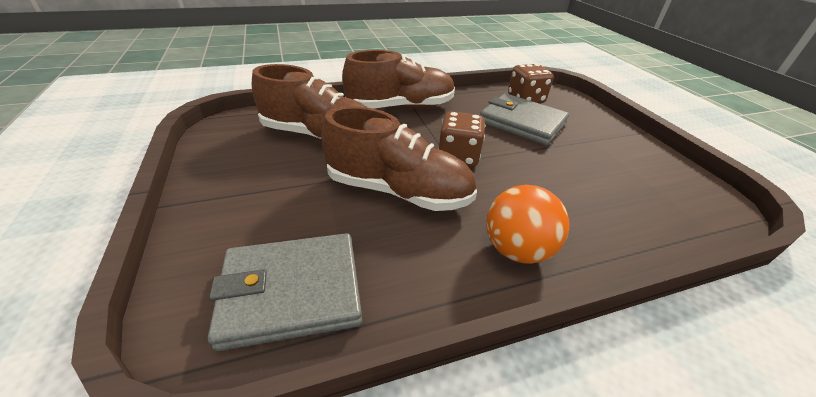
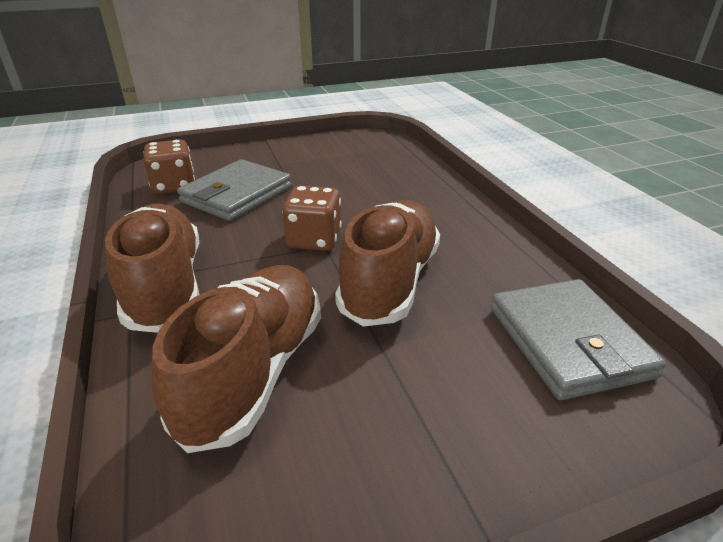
camera: 90 degrees left, 5 degrees down
orange ball [486,185,569,264] -> none

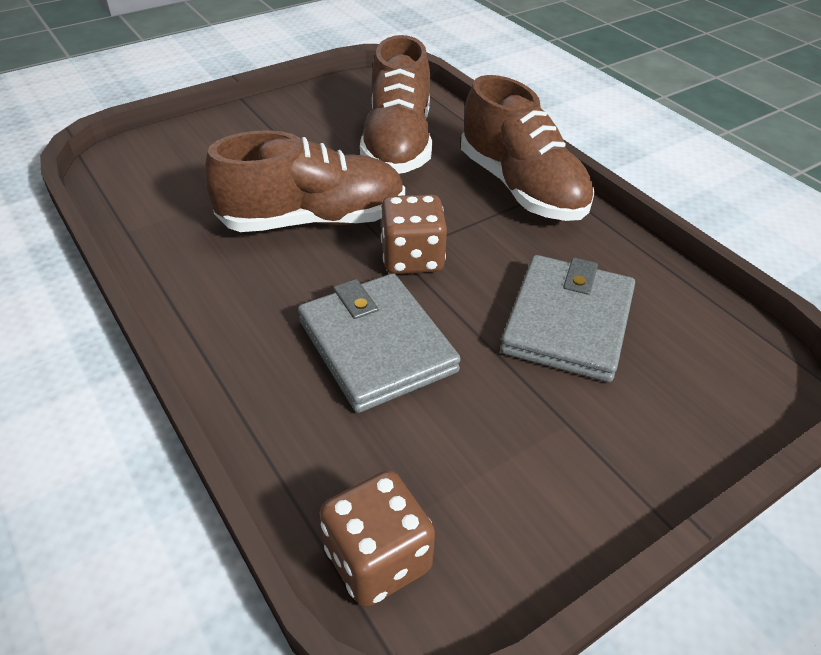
camera: 165 degrees right, 10 degrees up
brown dice [144,139,195,194] -> brown dice moved to [320,470,435,607]
brown shoe [335,200,440,327] -> brown shoe turned 105 degrees counterclockwise [204,130,405,232]
grey wallet [491,279,666,400] -> grey wallet moved to [298,273,461,413]

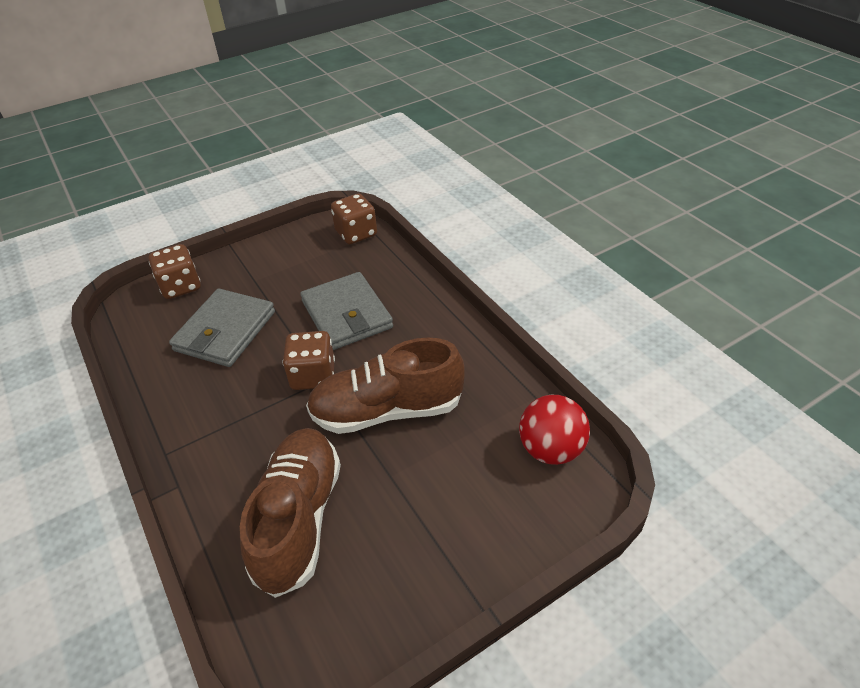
camera: 175 degrees left, 0 degrees up
brown shoe [461,75,595,221] -> none
none -> brown dice [149,244,201,299]
none -> red ball [519,395,590,465]

